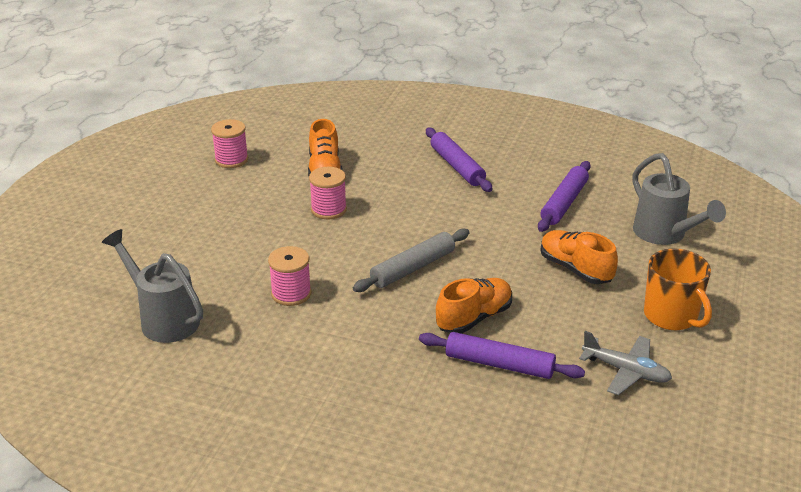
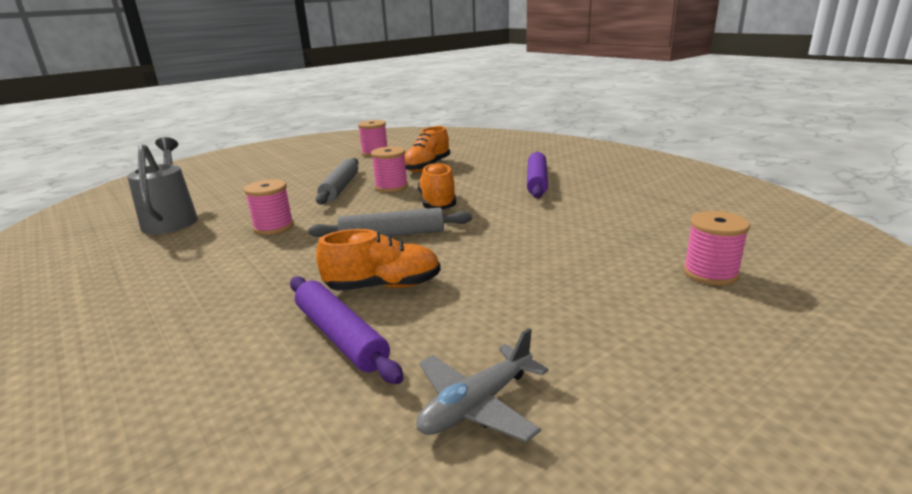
camera: 35 degrees right, 10 degrees down
purple rolling pin [538,161,591,232] -> none
orange shoe [540,230,618,284] -> orange shoe moved to [418,163,456,209]
grey plane [579,331,672,395] -> grey plane turned 75 degrees clockwise [416,328,549,442]
grey watering can [632,153,726,245] -> pink spool [683,211,750,285]
orange mug [644,248,712,330] -> none
none -> grey rolling pin [316,158,359,205]

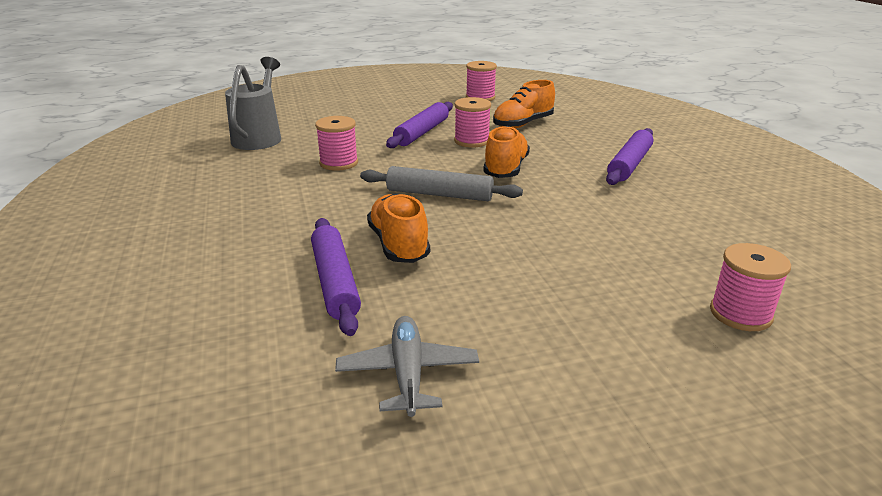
camera: 20 degrees right, 5 degrees up
grey rolling pin [316,158,359,205] -> purple rolling pin [386,102,453,148]
orange shoe [316,229,441,291] -> orange shoe turned 120 degrees counterclockwise [367,193,430,263]
grey plane [416,328,549,442] -> grey plane turned 105 degrees clockwise [335,316,479,417]

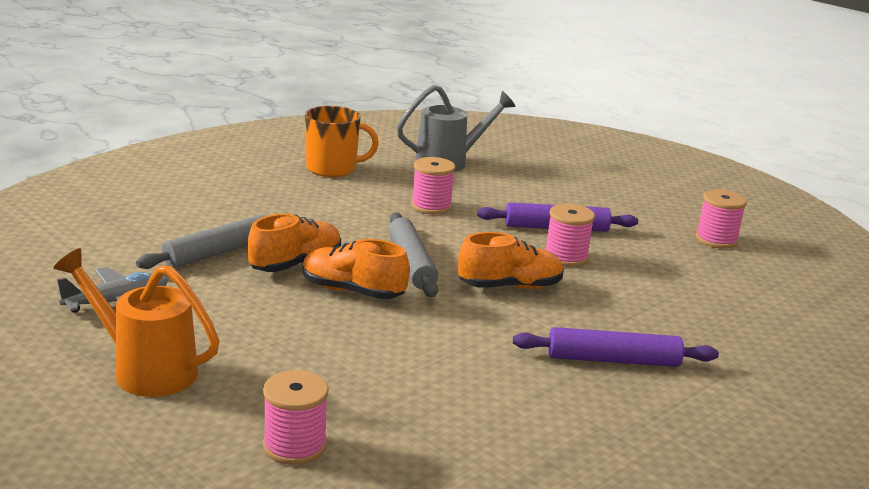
camera: 60 degrees right, 5 degrees down
purple rolling pin [311,218,361,336] -> grey rolling pin [136,215,265,269]
orange shoe [493,80,555,129] -> orange shoe moved to [303,239,410,299]
none -> orange watering can [53,248,219,397]
none -> orange mug [305,106,379,177]

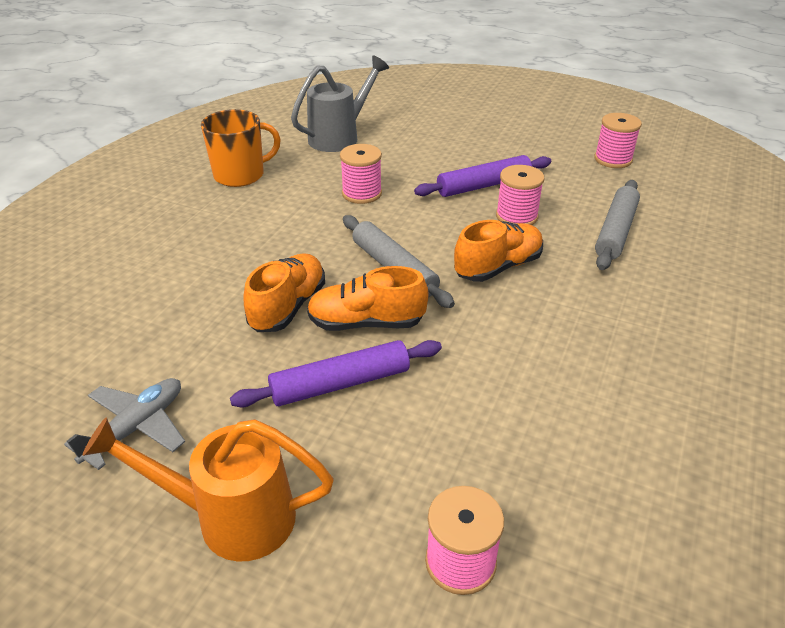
camera: 20 degrees left, 15 degrees up
grey rolling pin [136,215,265,269] -> grey rolling pin moved to [595,180,640,270]
purple rolling pin [513,327,719,367] -> purple rolling pin moved to [230,340,442,408]

